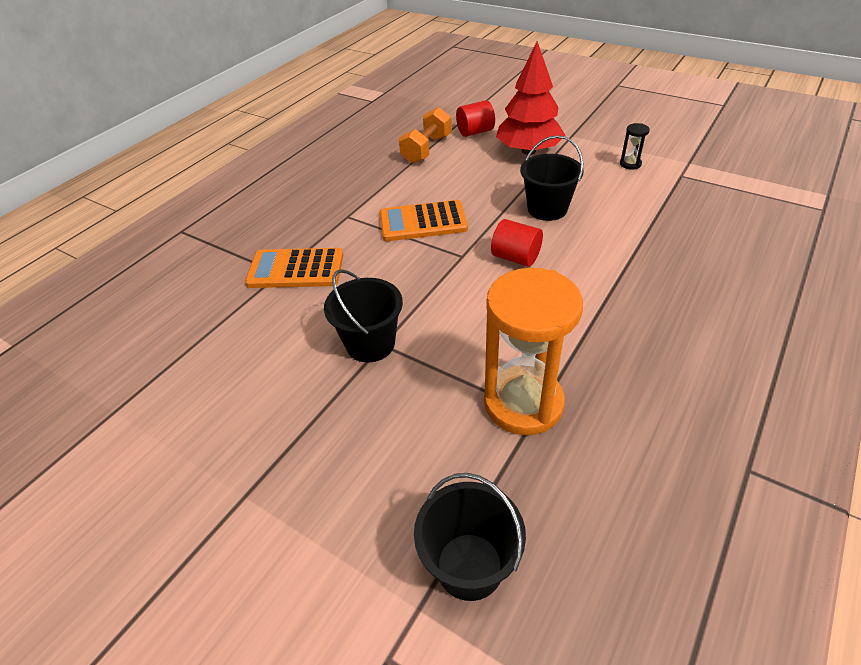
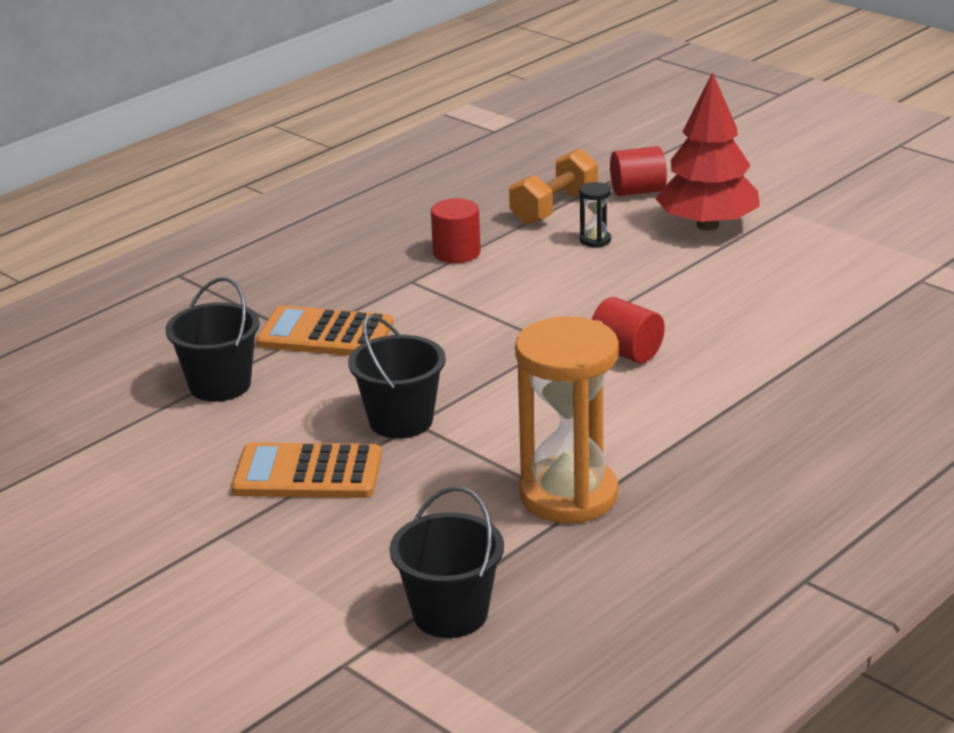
camera: 10 degrees right, 15 degrees down
orange calculator [380,200,468,241] -> orange calculator moved to [231,442,382,498]
black bucket [520,135,584,221] -> black bucket moved to [165,277,260,402]
black hourglass [620,123,650,170] -> black hourglass moved to [579,182,611,247]
none -> red cylinder [431,198,481,263]

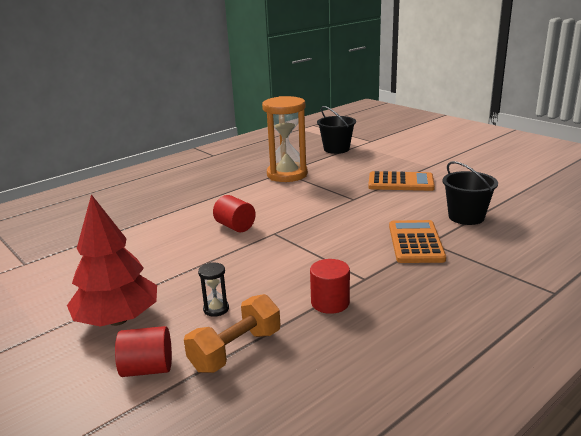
camera: 175 degrees left, 5 degrees down
orange calculator [256,305,393,356] -> orange calculator turned 105 degrees counterclockwise [389,220,446,263]
black bucket [348,315,446,439] -> none

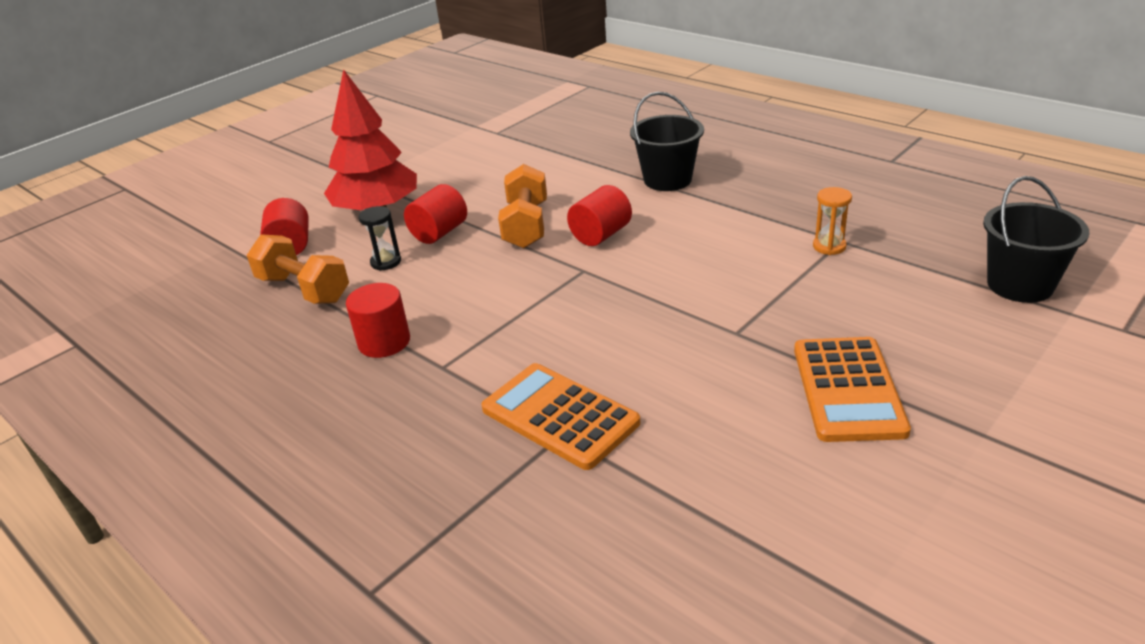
camera: 85 degrees right, 10 degrees up
orange hourglass [262,96,308,182] -> orange hourglass [813,187,852,255], size x0.40
orange calculator [389,220,446,263] -> orange calculator turned 135 degrees counterclockwise [481,363,640,470]
black bucket [442,161,498,225] -> black bucket moved to [630,92,704,191]
none -> red cylinder [404,184,467,244]
none -> orange dumbbell [498,164,547,248]

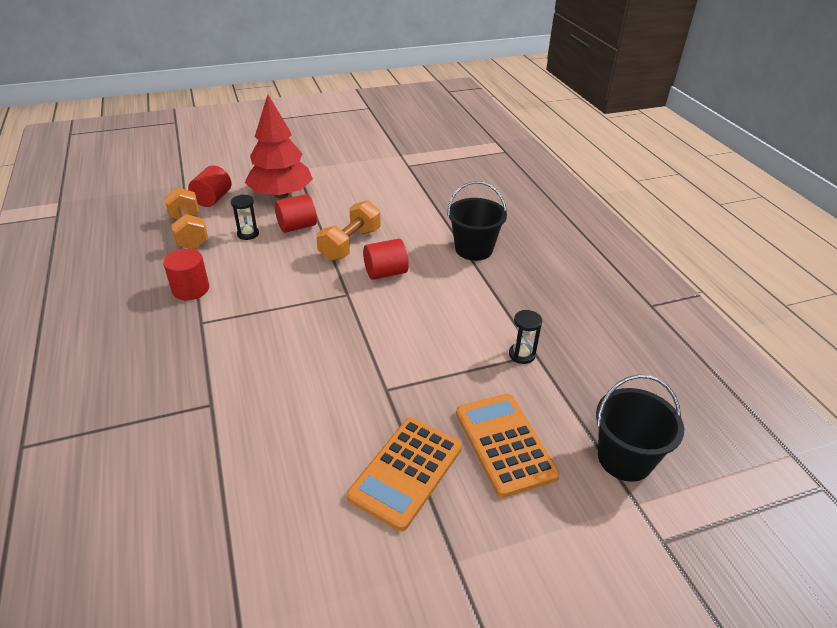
camera: 25 degrees right, 5 degrees up
orange calculator [481,363,640,470] -> orange calculator moved to [456,394,560,498]
orange hourglass [813,187,852,255] -> black hourglass [509,310,542,364]

